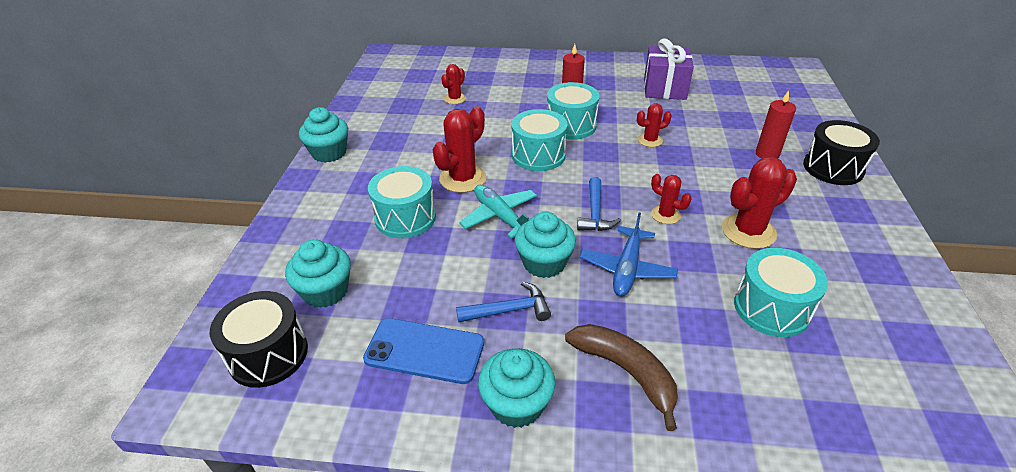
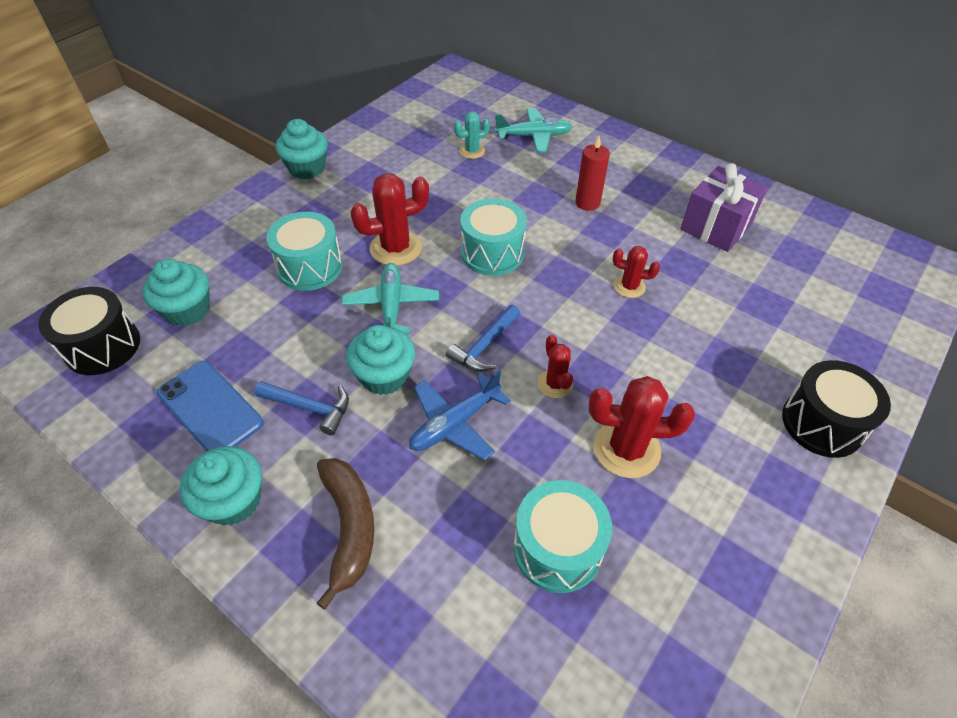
camera: 30 degrees right, 10 degrees up
red cactus [441,64,466,104] -> turquoise cactus [454,112,490,159]
turquoise drum [547,82,599,140] -> none
red candle [756,90,796,159] -> none
none -> turquoise plane [495,108,573,153]

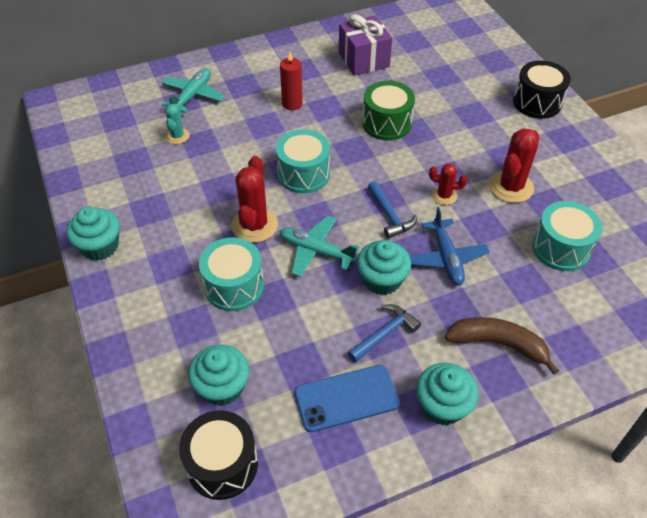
camera: 60 degrees left, 0 degrees up
red cactus [613,246,660,298] -> green drum [362,81,415,141]

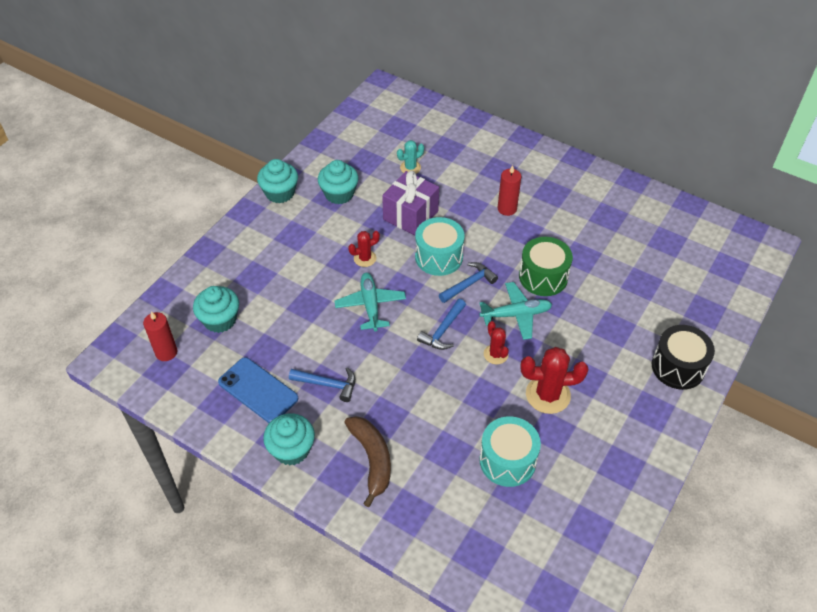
camera: 55 degrees right, 0 degrees up
turquoise plane [162,68,224,113] -> turquoise plane moved to [479,282,552,340]
black drum [179,410,258,500] -> red candle [143,311,177,361]
turquoise drum [199,237,264,311] -> none
red cactus [231,156,278,243] -> red cactus [348,231,380,267], size x0.57
purple gift [339,14,392,76] -> purple gift moved to [382,171,439,235]
turquoise cupcake [357,240,411,295] -> turquoise cupcake moved to [318,160,359,204]
blue plane [409,207,490,286] -> none
none -> blue hammer [439,262,498,303]

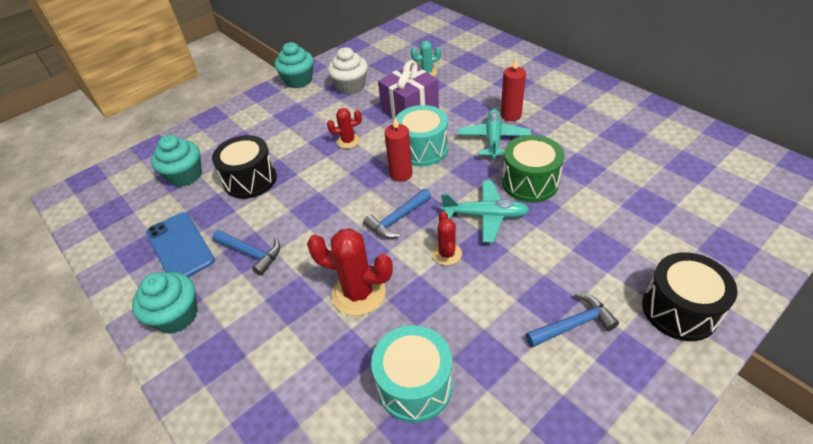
camera: 20 degrees right, 5 degrees down
red candle [143,311,177,361] -> red candle moved to [385,117,412,182]
turquoise cupcake [318,160,359,204] -> white cupcake [328,47,368,95]
turquoise plane [334,273,406,331] -> turquoise plane moved to [457,109,531,159]
brown banana [344,416,391,507] -> none
blue hammer [439,262,498,303] -> blue hammer moved to [526,292,619,348]
red cactus [521,347,588,414] -> red cactus moved to [307,228,393,316]
none -> black drum [212,135,277,199]

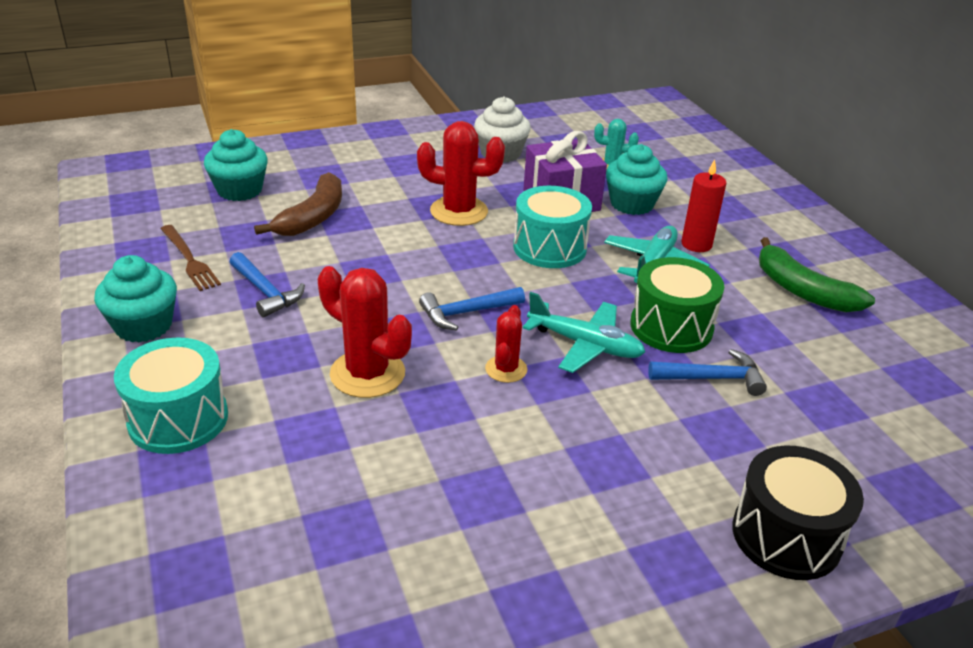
camera: 15 degrees right, 10 degrees down
blue phone [146,212,215,277] -> brown fork [161,225,221,291]
black drum [212,135,277,199] -> brown banana [254,172,342,236]
turquoise cupcake [275,42,314,88] -> turquoise cupcake moved to [606,144,668,215]
red cactus [327,108,362,149] -> red cactus [417,121,505,226], size x1.75
turquoise drum [371,325,452,423] -> turquoise drum moved to [114,337,228,454]
red candle [385,117,412,182] -> none
blue hammer [526,292,619,348] -> blue hammer moved to [648,349,767,396]
none -> green banana [759,237,875,312]

